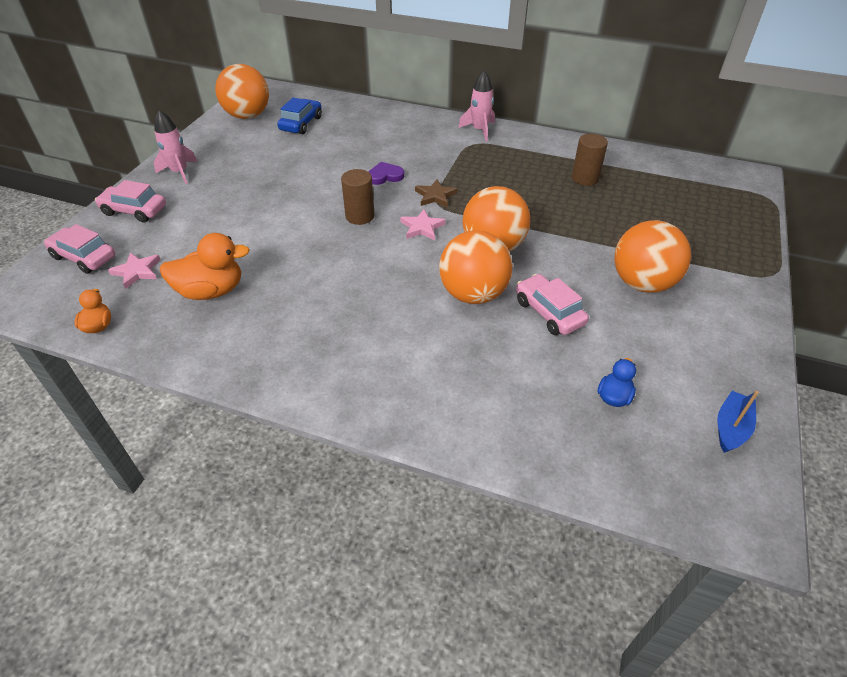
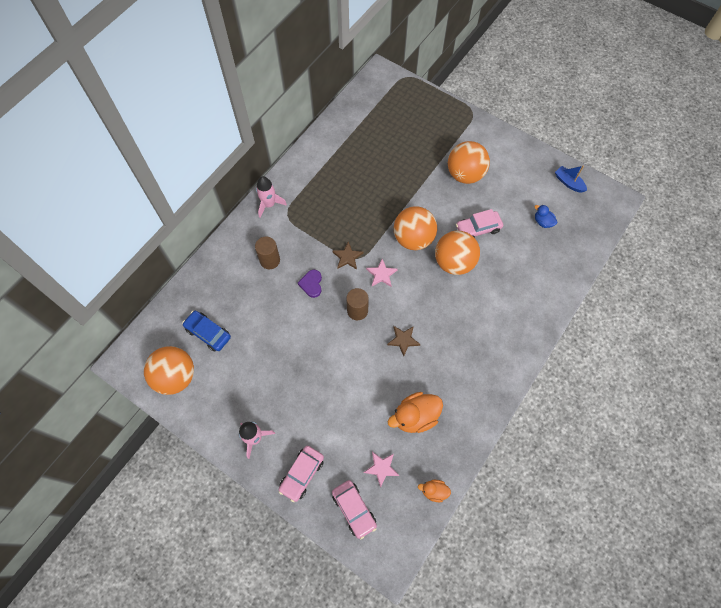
camera: 75 degrees left, 20 degrees up
pink car [44,224,115,274] -> pink car turned 75 degrees counterclockwise [332,480,377,539]
orange duck [160,233,250,300] -> orange duck turned 120 degrees counterclockwise [388,392,443,433]
brown cylinder [572,133,608,186] -> brown cylinder moved to [255,237,280,269]
none -> brown star [387,326,420,356]

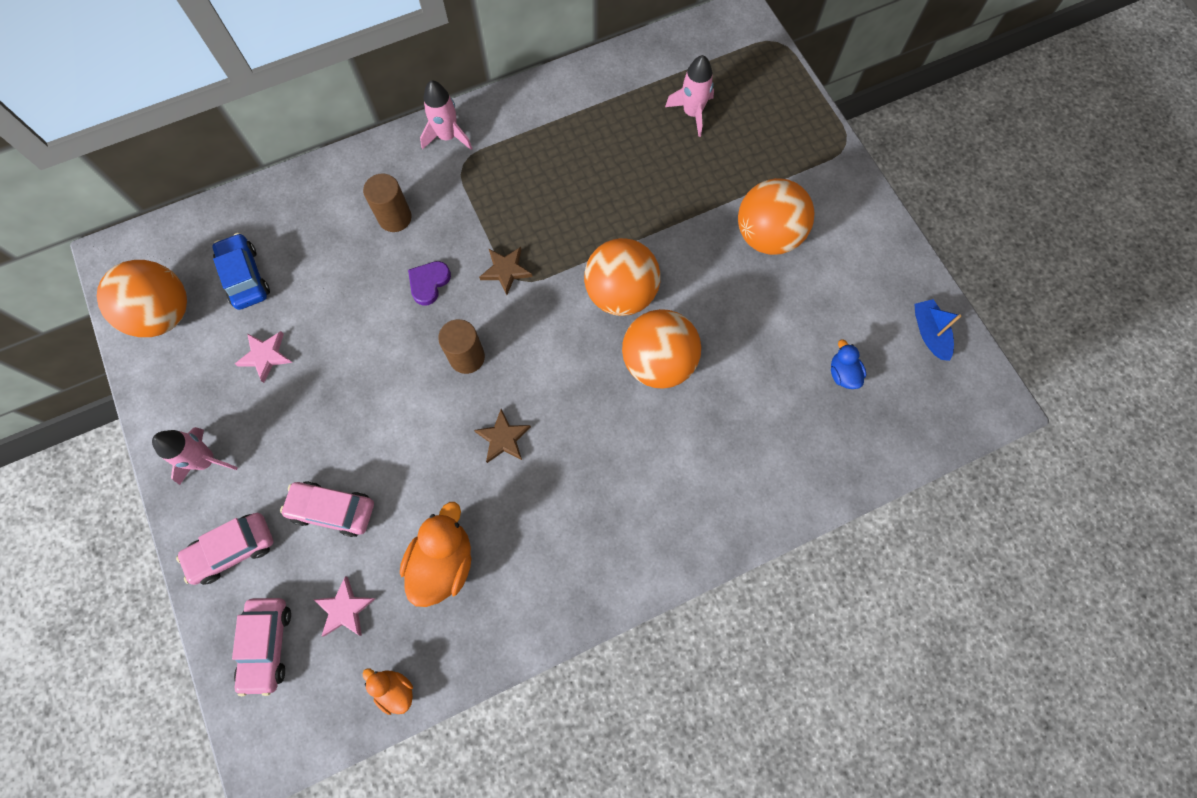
camera: 30 degrees right, 5 degrees up
pink star [366,259,398,287] -> pink star moved to [235,331,292,383]
orange duck [388,392,443,433] -> orange duck turned 105 degrees clockwise [400,502,471,607]
pink car [456,209,503,238] -> pink car moved to [280,481,374,537]
none -> pink rocket [665,55,714,137]

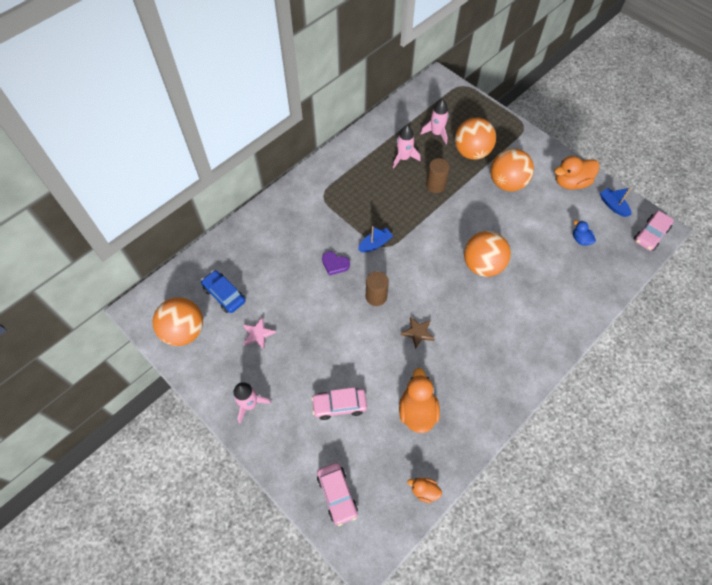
camera: 20 degrees left, 10 degrees down
pink car [176,513,273,585] -> pink car moved to [634,211,674,251]
pink star [313,576,375,637] -> none
brown cylinder [363,173,412,232] -> brown cylinder moved to [426,158,450,193]
purple heart [408,261,451,306] -> purple heart turned 75 degrees counterclockwise [322,251,350,275]
pink rocket [420,80,473,150] -> pink rocket moved to [393,125,421,169]
brown star [479,247,533,295] -> blue boat [358,226,393,252]
orange ball [584,238,660,316] -> orange ball moved to [455,118,496,160]
none -> orange duck [554,156,600,190]

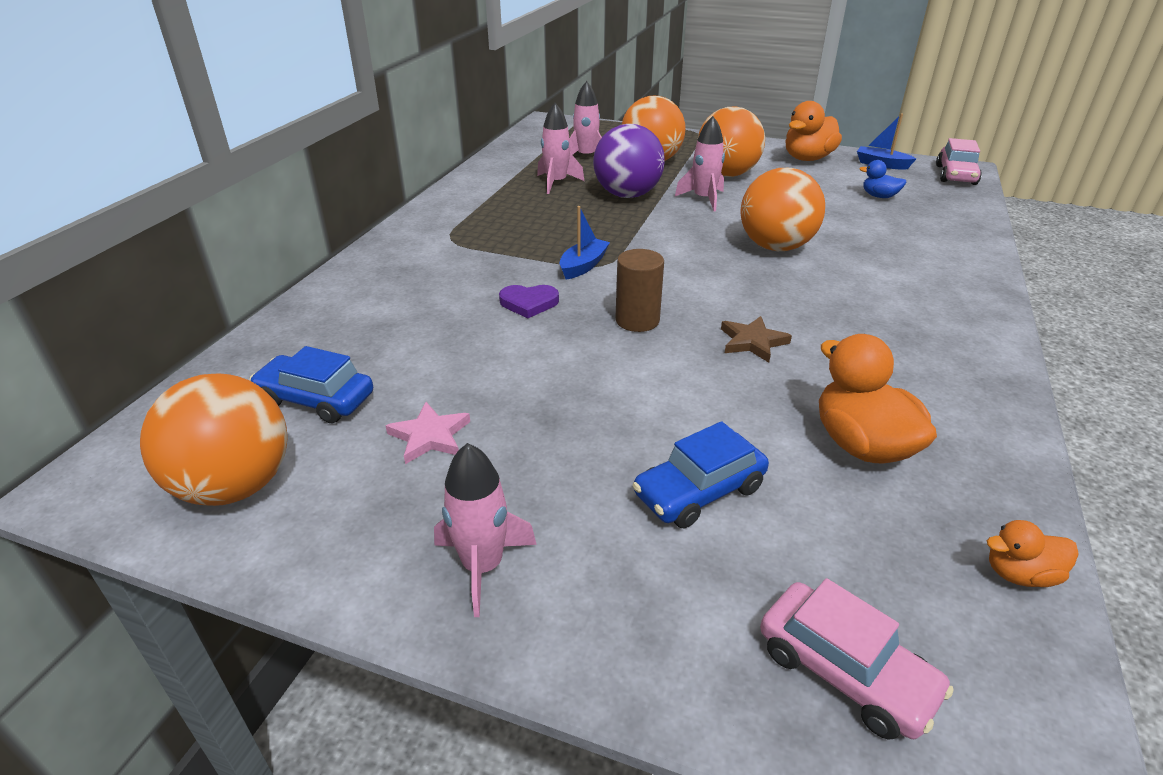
camera: 25 degrees left, 25 degrees down
pink car [311,387,367,420] -> blue car [633,421,769,528]
brown cylinder [426,158,450,193] -> purple ball [593,124,665,198]
none -> pink rocket [675,116,725,211]

